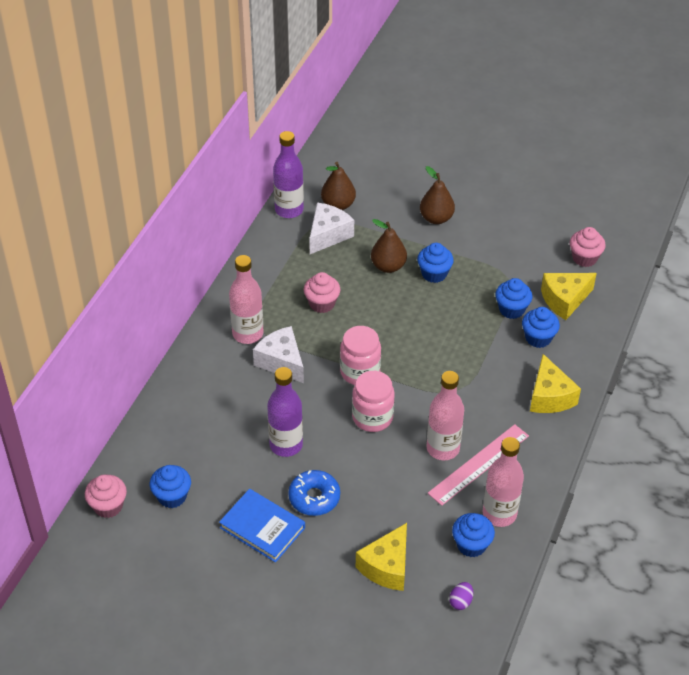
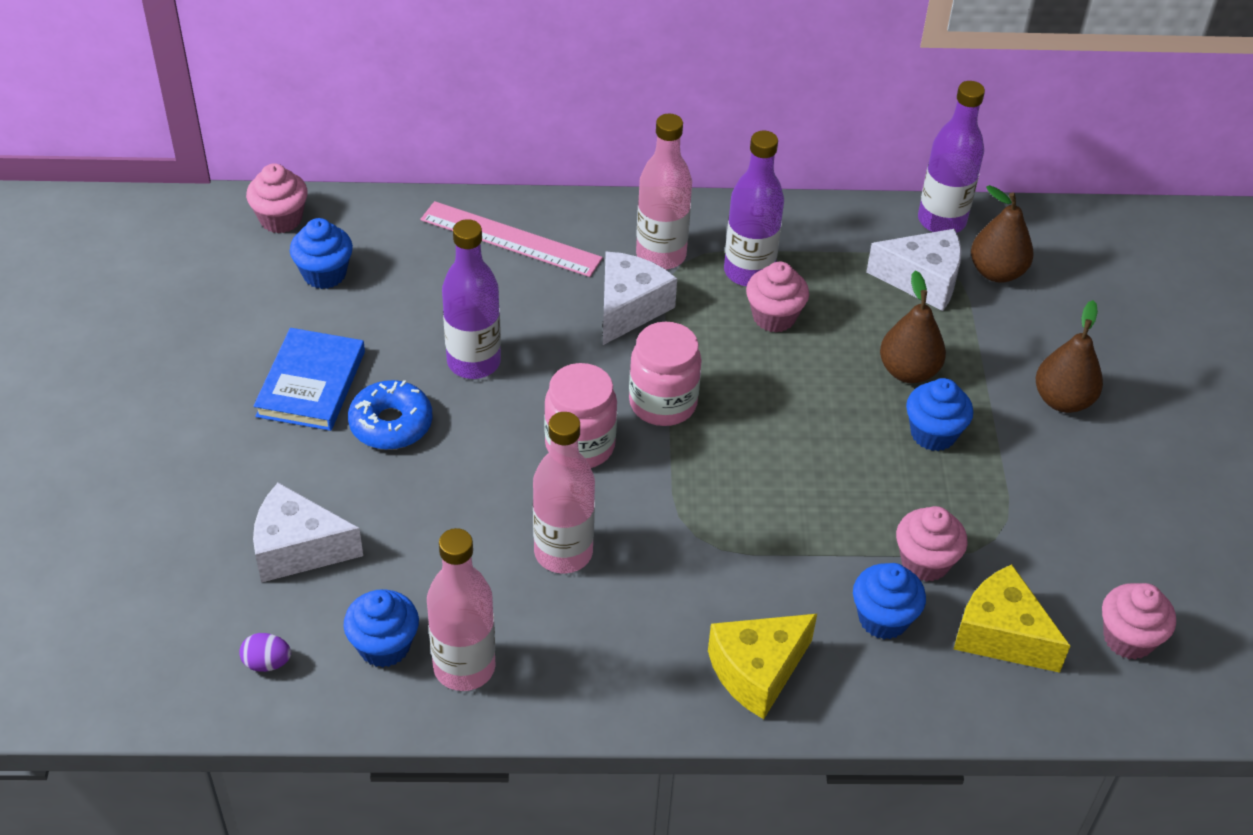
camera: 65 degrees right, 0 degrees up
yellow cheese [356,523,407,591] -> white cheese [253,483,363,583]
pink ruler [428,424,529,506] -> pink ruler moved to [421,201,603,277]
blue cupcake [495,278,532,319] -> pink cupcake [896,506,968,582]
none -> purple bottle [724,131,784,286]

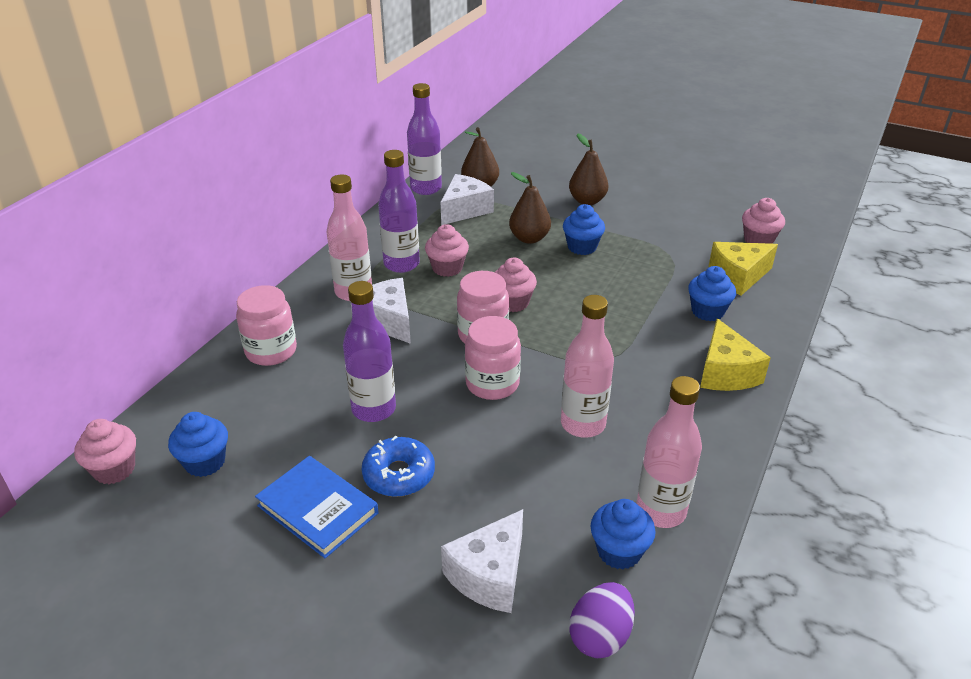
camera: 60 degrees left, 10 degrees down
purple egg [239,633,291,672] -> purple egg [569,582,635,658], size x1.66
pink ruler [421,201,603,277] -> pink jar [236,285,297,366]
pink cupcake [896,506,968,582] -> pink cupcake moved to [495,258,537,312]

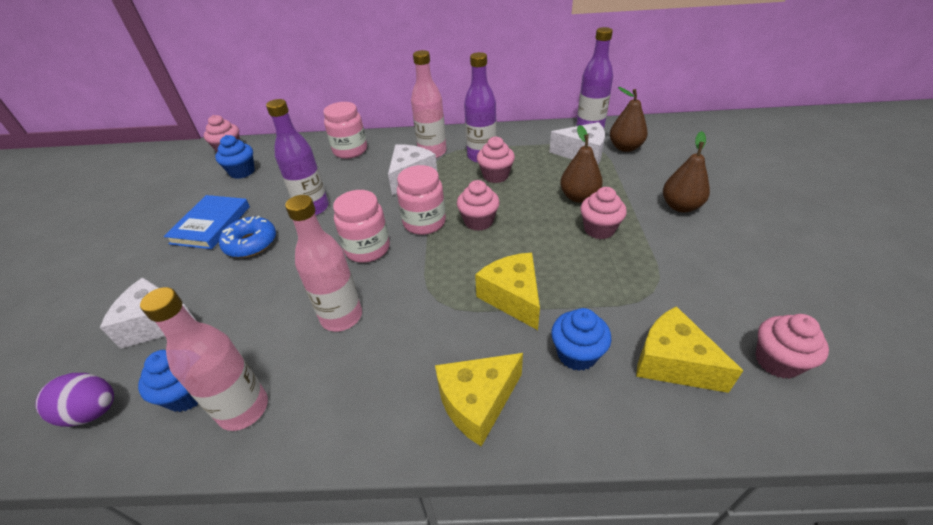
camera: 65 degrees right, 5 degrees up
blue cupcake [563,204,605,255] -> pink cupcake [580,187,627,239]
none -> yellow cheese [475,253,540,330]

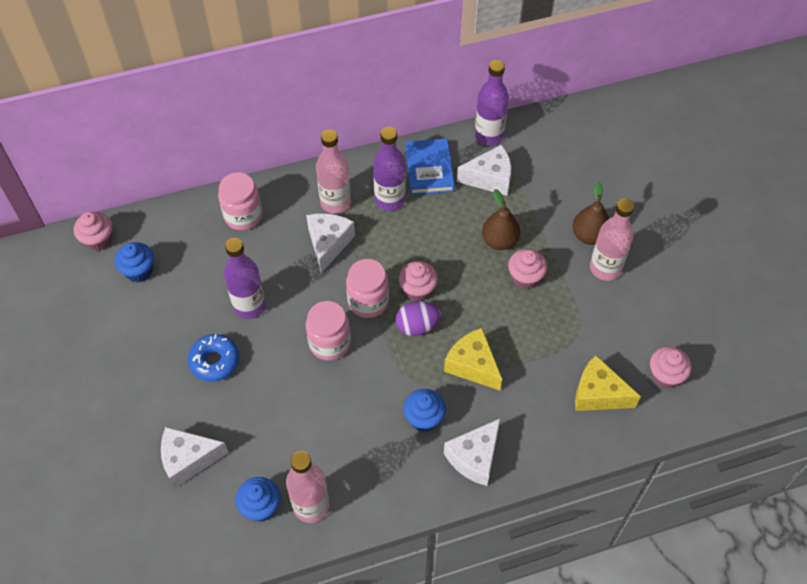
camera: 20 degrees left, 15 degrees up
purple egg [35,373,114,427] -> purple egg moved to [395,301,441,336]
blue book [164,195,250,249] -> blue book moved to [405,139,455,195]
pink bottle [285,195,362,332] -> pink bottle moved to [590,198,634,281]
yellow cheese [435,353,523,447] -> white cheese [444,418,501,486]
pink cupcake [477,136,515,183] -> none
blue cupcake [551,308,612,371] -> blue cupcake moved to [403,389,446,432]
brown pear [610,87,648,152] -> none

